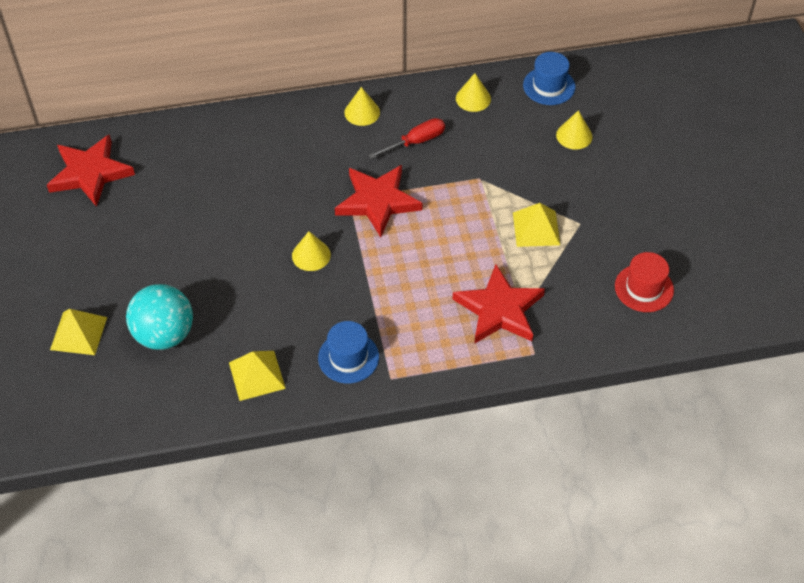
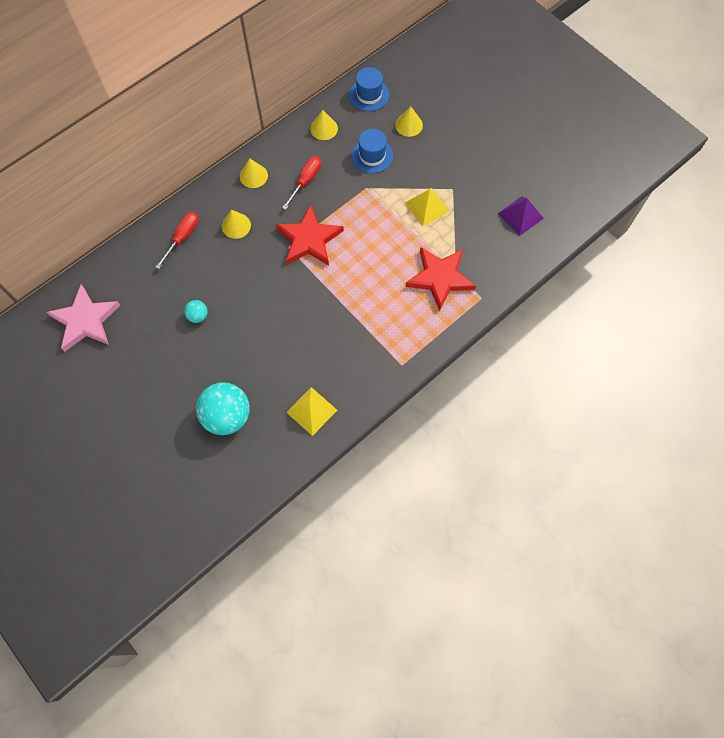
camera: 30 degrees left, 15 degrees up
red star [47,134,135,207] -> pink star [46,285,120,352]
yellow pyramid [50,309,107,355] -> none
yellow cone [292,231,331,271] -> yellow cone moved to [222,210,251,239]
blue hat [318,321,379,383] -> blue hat moved to [352,129,393,173]
red hat [615,252,674,312] -> purple pyramid [498,196,544,236]
none -> red screwdriver [155,212,199,269]
none -> turquoise ball [184,300,207,323]

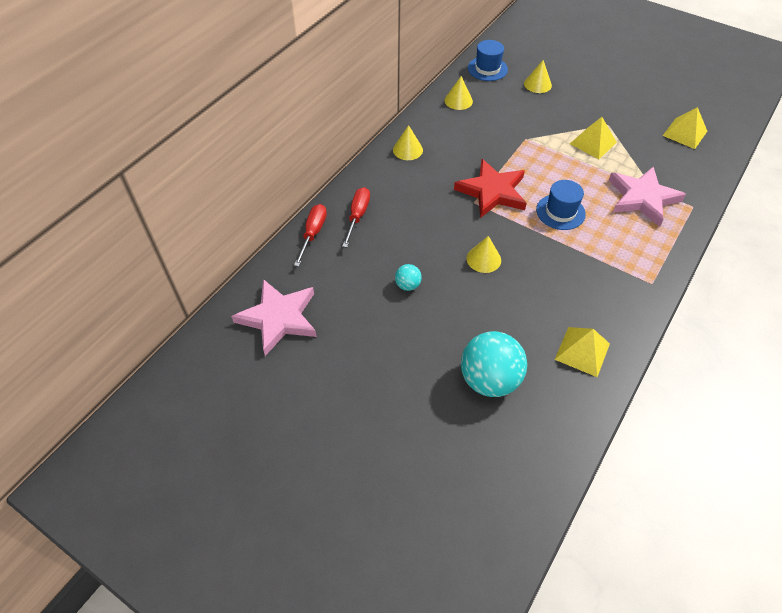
camera: 15 degrees left, 15 degrees down
yellow cone [222,210,251,239] -> yellow cone moved to [467,236,501,273]
red screwdriver [282,156,321,210] -> red screwdriver moved to [294,204,327,267]
blue hat [352,129,393,173] -> blue hat moved to [536,180,586,230]
red star [405,247,476,311] -> pink star [609,167,686,226]
purple pyramid [498,196,544,236] -> yellow pyramid [663,107,707,149]

